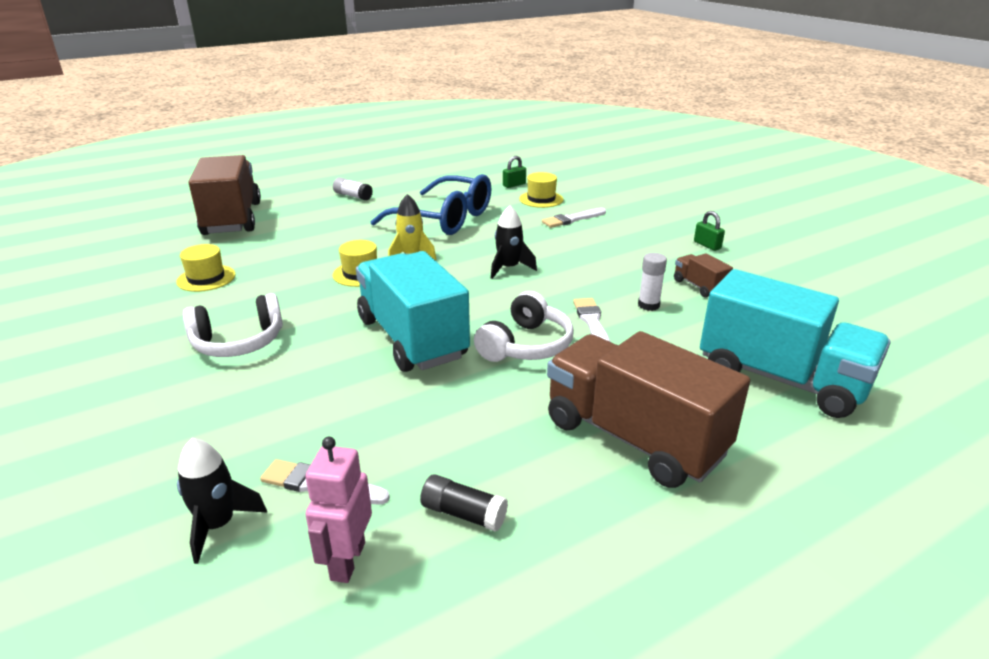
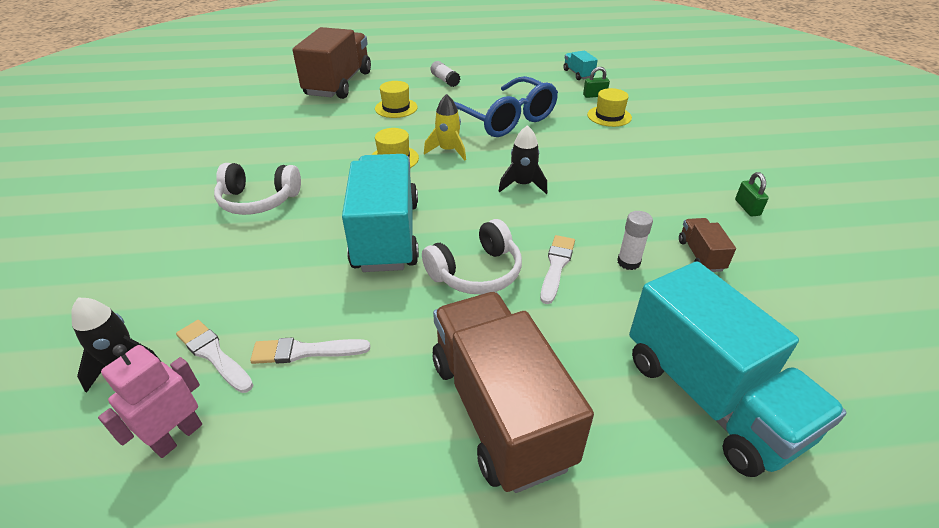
camera: 25 degrees right, 10 degrees up
yellow hat [176,244,236,292] -> yellow hat moved to [375,81,418,118]
black glue stick [420,474,508,532] -> none
white brush [542,208,606,228] -> white brush moved to [250,337,370,364]
none -> turquoise truck [563,51,598,80]

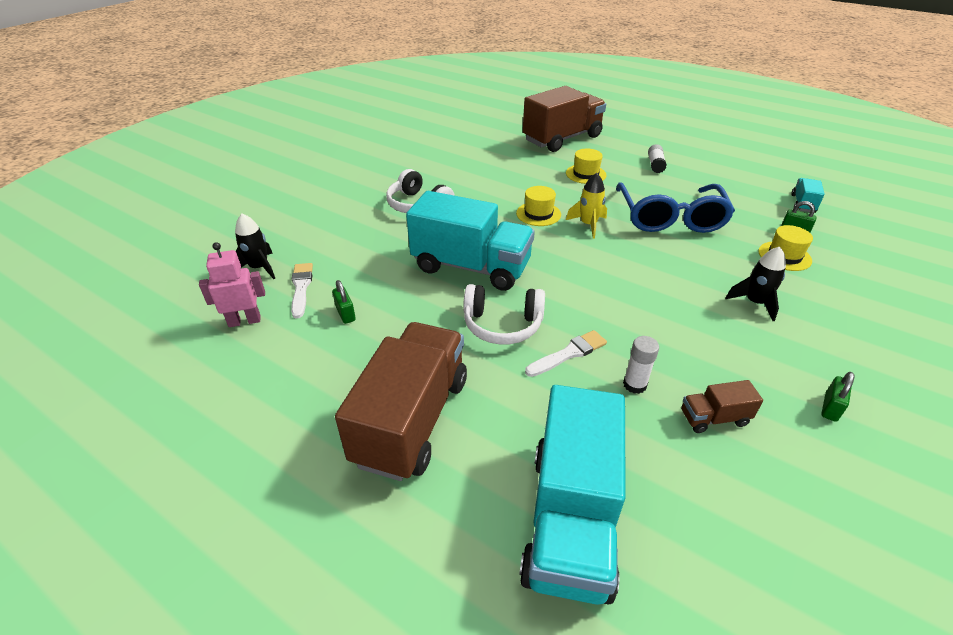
camera: 40 degrees right, 0 degrees up
white brush [250,337,370,364] -> green padlock [332,280,356,324]
turquoise truck [342,154,419,272] -> turquoise truck turned 75 degrees clockwise [406,191,535,291]
black rocket [499,125,547,194] -> black rocket moved to [725,247,786,321]
brown truck [679,218,736,272] -> brown truck turned 135 degrees counterclockwise [681,380,763,433]

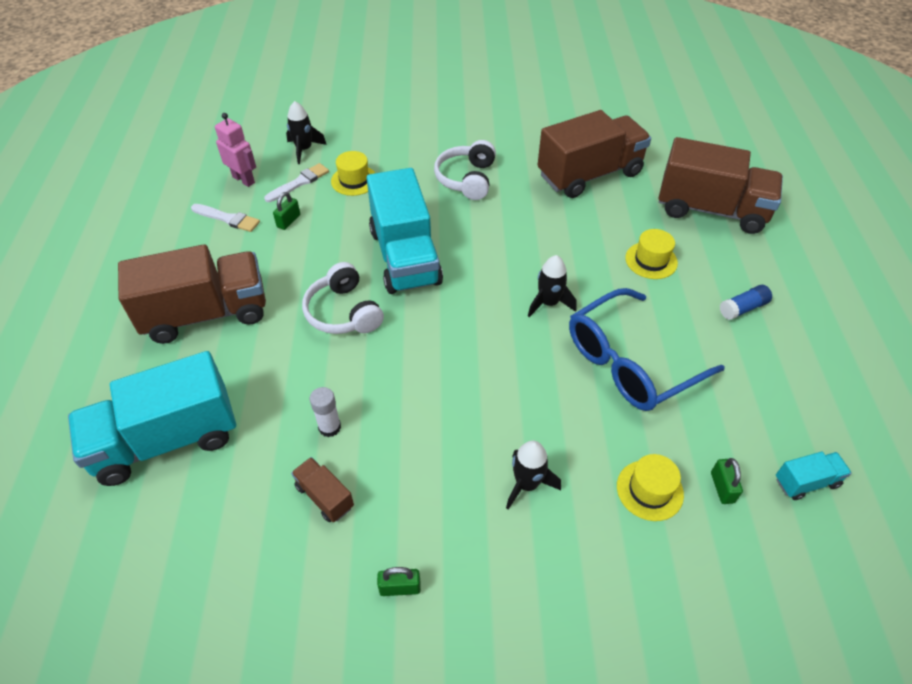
camera: 55 degrees right, 10 degrees up
yellow hat [516,186,561,226] -> yellow hat moved to [331,151,375,196]
white brush [525,330,607,377] -> white brush moved to [191,204,260,232]
yellow rocket [566,173,607,238] -> black rocket [528,255,576,317]
white glue stick [648,144,667,173] -> blue glue stick [720,285,772,320]
none -> brown truck [538,110,651,198]

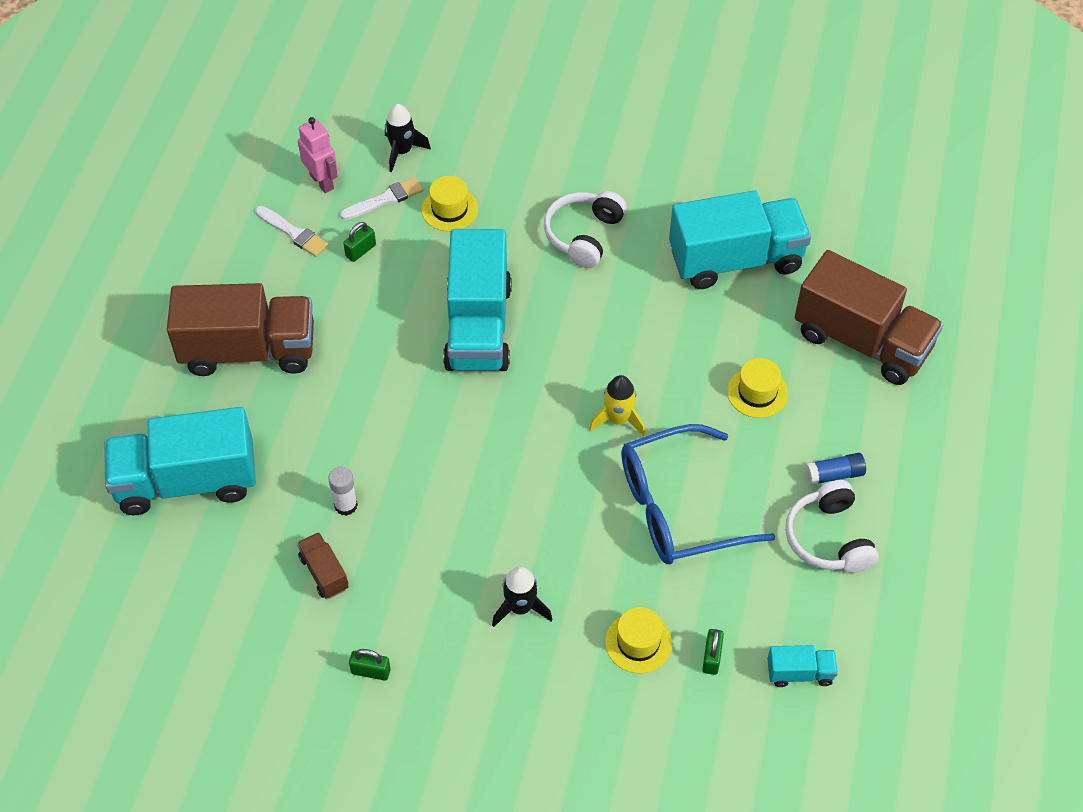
camera: 15 degrees right, 5 degrees up
white headphones [302,262,384,334] -> white headphones moved to [785,480,879,573]
black rocket [528,255,576,317] -> yellow rocket [589,375,645,436]
brown truck [538,110,651,198] -> turquoise truck [669,190,811,289]

